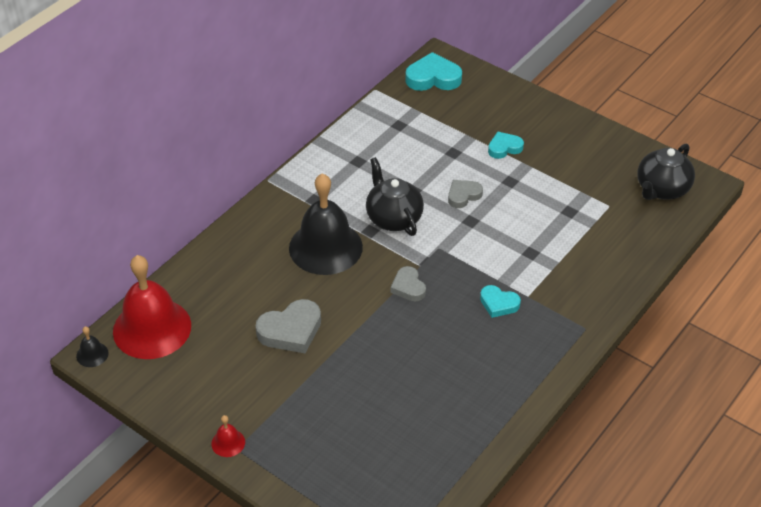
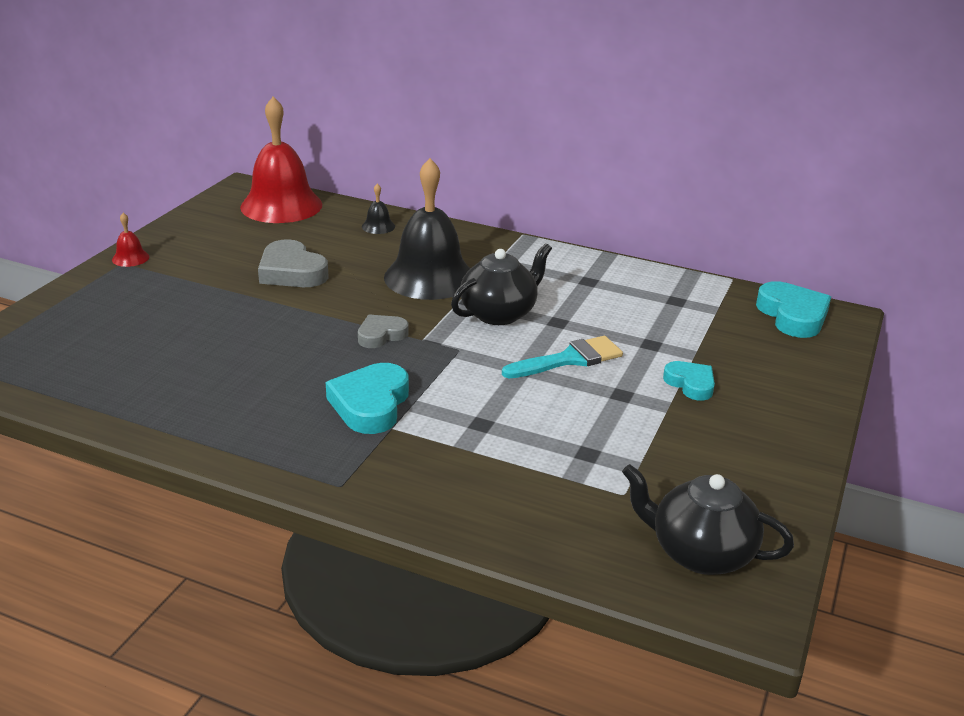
camera: 75 degrees right, 15 degrees down
black bell [76,326,109,367] -> black bell moved to [362,183,395,234]
grey heart [448,180,483,208] -> turquoise brush [502,336,623,378]
turquoise heart [480,285,521,318] -> turquoise heart [326,363,409,434], size x1.61

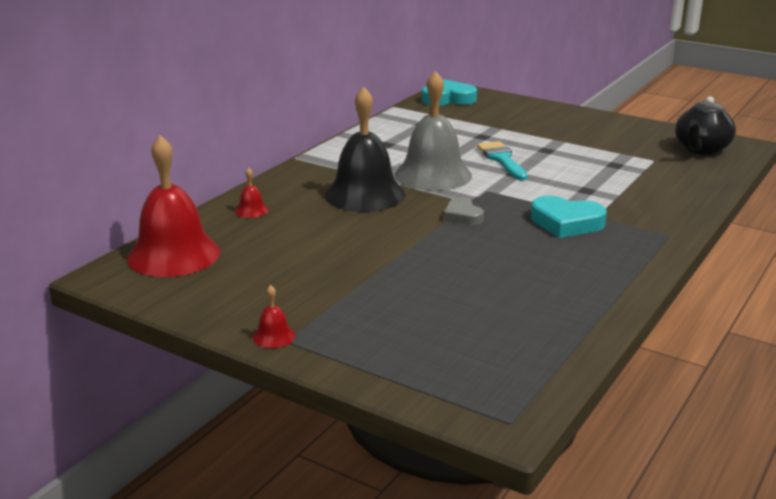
camera: 80 degrees left, 5 degrees down
grey heart [258,239,328,287] -> none
black bell [362,183,395,234] -> red bell [235,168,269,218]
black teapot [451,243,552,325] -> grey bell [395,71,472,191]
turquoise heart [663,361,715,401] -> none

